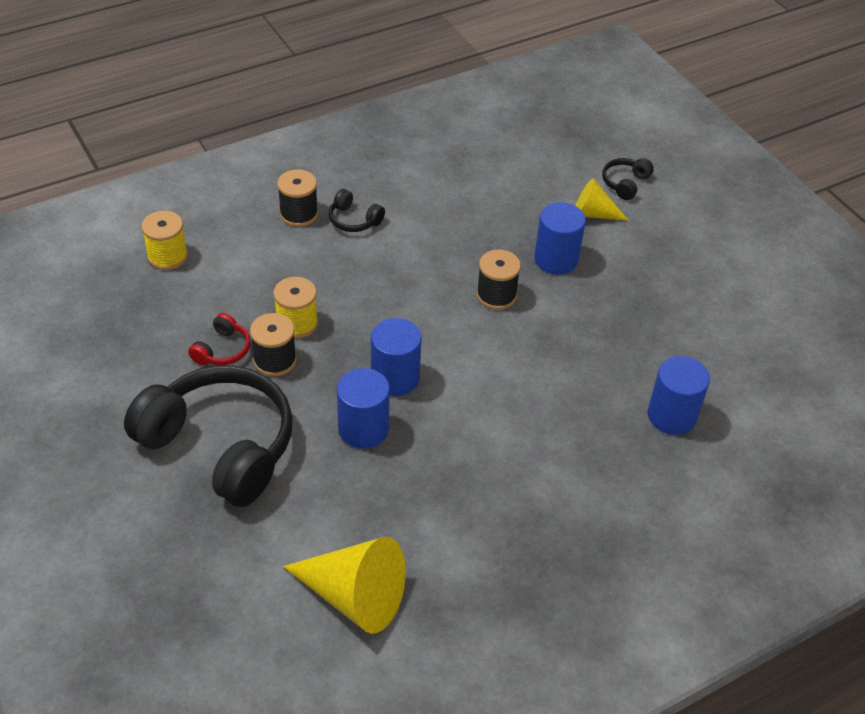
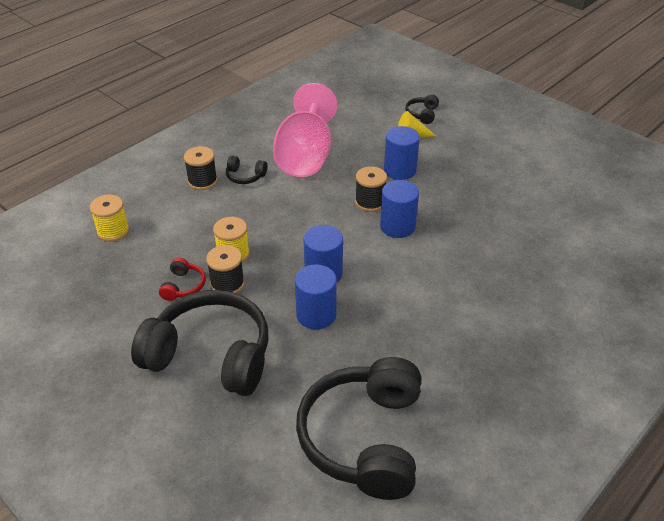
camera: 15 degrees left, 5 degrees down
yellow cone [283,537,406,634] -> black headphones [296,357,421,500]
blue cylinder [648,356,710,435] -> blue cylinder moved to [380,180,419,238]
none -> pink goblet [273,83,337,177]

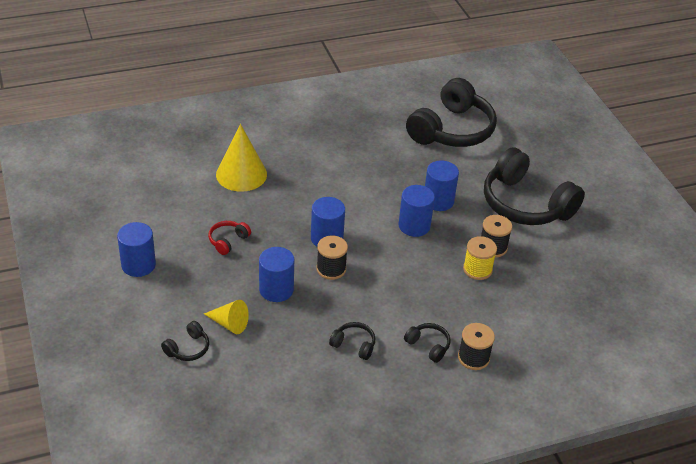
camera: 155 degrees left, 0 degrees up
yellow spool [90,195,129,242] -> none
red headphones [159,258,206,301] -> red headphones moved to [208,221,251,255]
pink goblet [273,83,337,177] -> black headphones [329,322,375,360]
none -> blue cylinder [117,222,156,277]
none -> yellow cone [216,124,267,192]

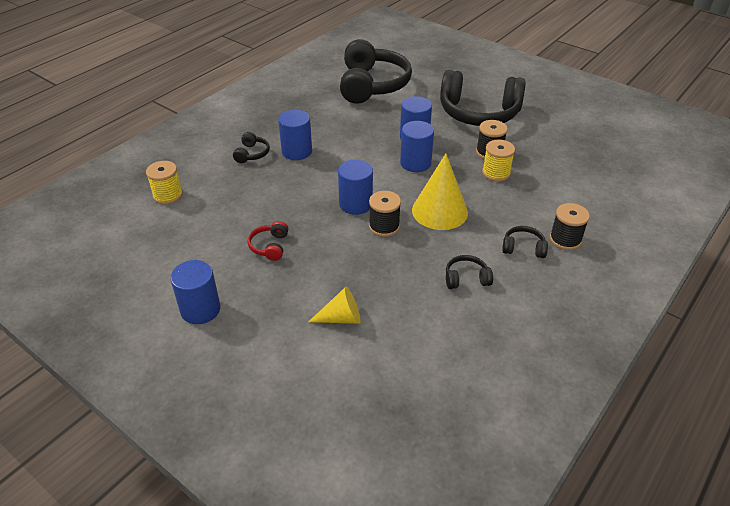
camera: 30 degrees left, 0 degrees up
black headphones [161,321,209,361] -> black headphones moved to [233,132,270,163]
yellow cone [216,124,267,192] -> yellow cone moved to [412,153,468,230]
blue cylinder [259,247,294,302] -> blue cylinder moved to [278,110,312,160]
none -> yellow spool [146,161,183,204]

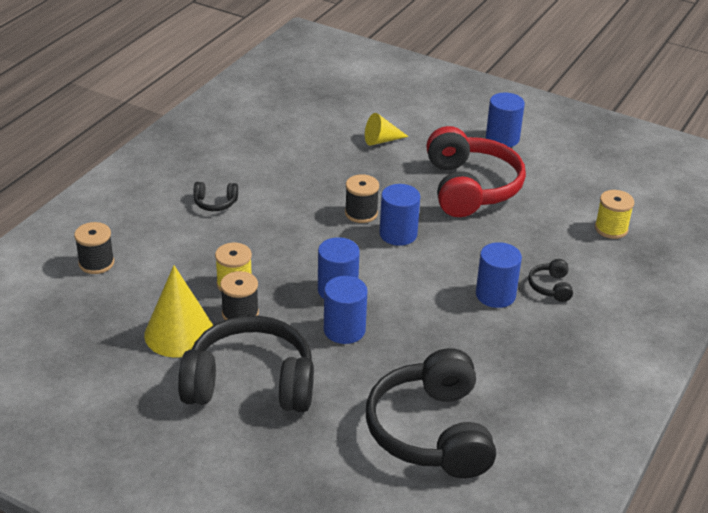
camera: 170 degrees right, 5 degrees down
red headphones [247,221,288,261] -> red headphones [426,126,526,217], size x2.45
yellow cone [412,153,468,230] -> yellow cone moved to [144,265,213,358]
black headphones [446,255,493,289] -> none
black spool [550,203,590,250] -> black spool moved to [74,222,114,274]

